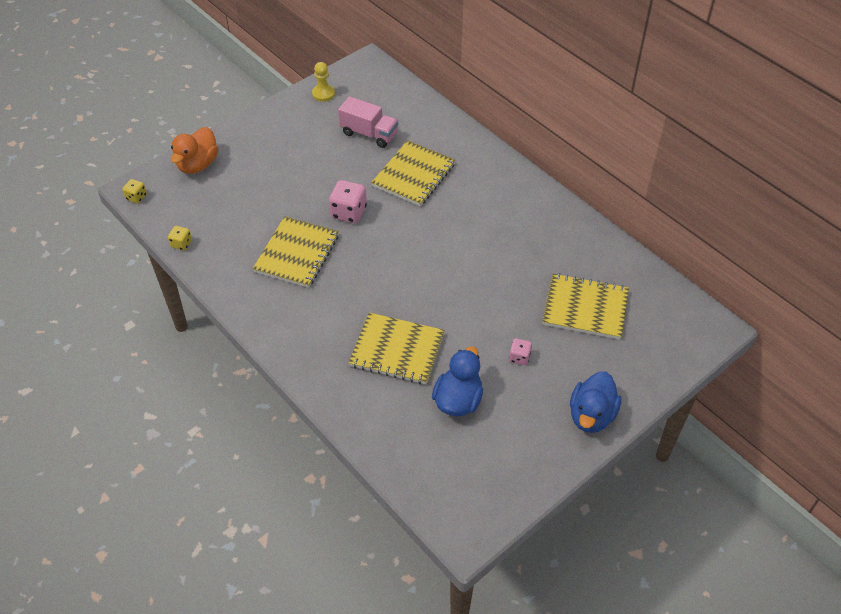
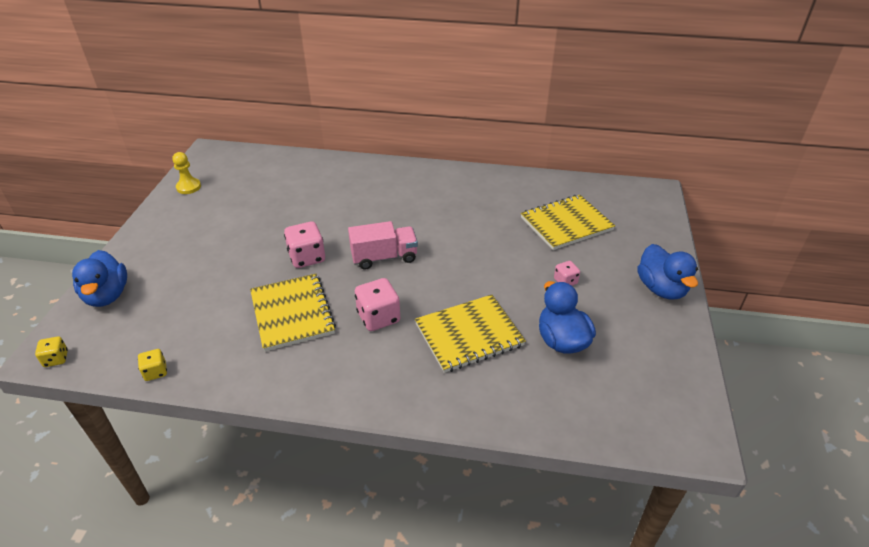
camera: 40 degrees left, 10 degrees down
orange duck [171,127,219,174] -> blue duck [72,250,127,307]
pink truck [338,96,398,148] -> pink truck moved to [348,221,418,270]
yellow notebook [371,140,455,206] -> none
none -> pink dice [355,278,400,331]

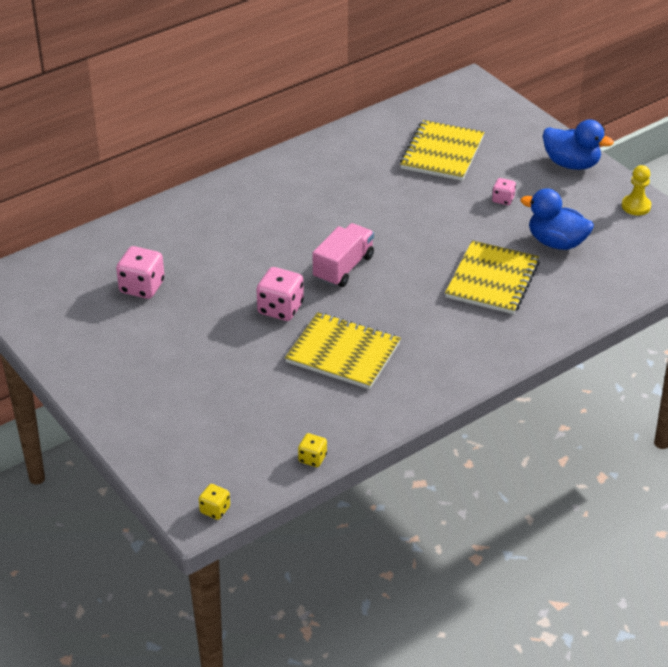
camera: 45 degrees left, 0 degrees up
blue duck [72,250,127,307] -> none
yellow pawn [172,152,201,194] -> yellow pawn moved to [622,165,651,215]
pink dice [355,278,400,331] -> pink dice moved to [116,246,164,299]

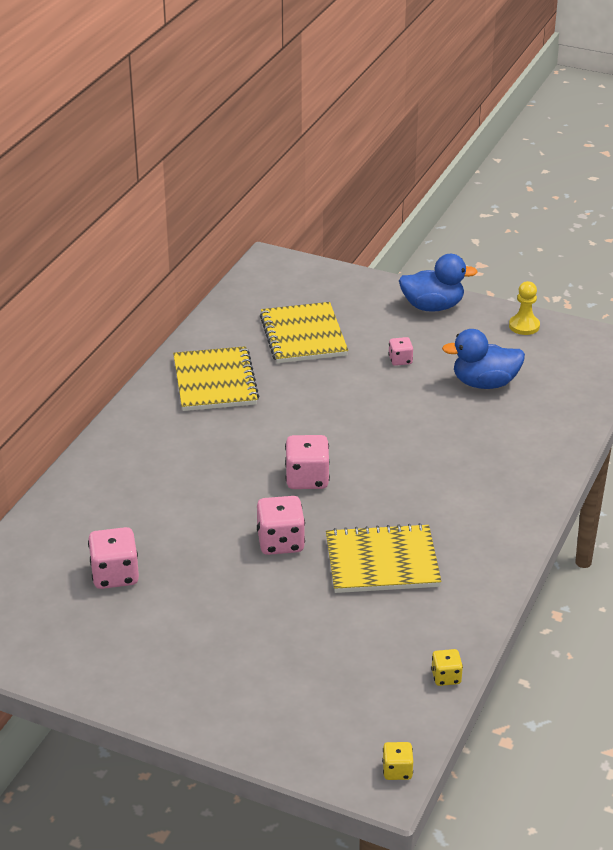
camera: 30 degrees left, 5 degrees down
pink truck [313,223,374,287] -> pink dice [285,435,330,489]
yellow notebook [445,240,540,314] -> yellow notebook moved to [173,346,259,411]

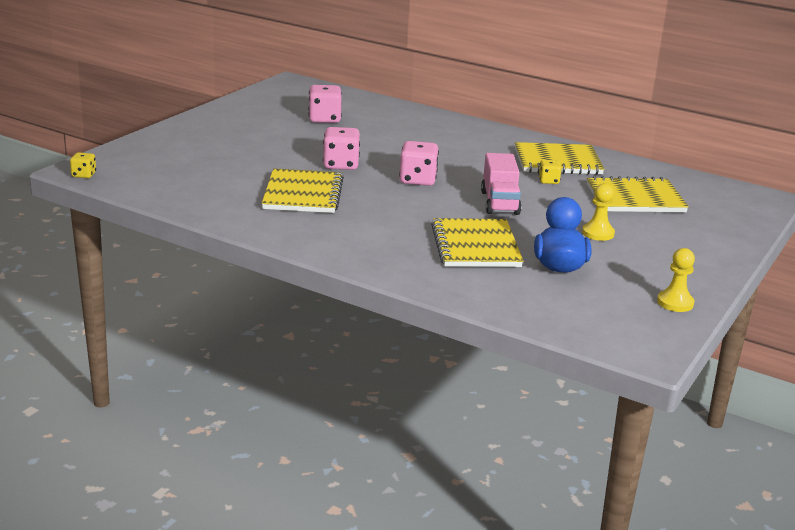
camera: 95 degrees right, 10 degrees down
pink dice [388,337,413,366] -> yellow pawn [582,183,615,241]
blue duck [399,254,478,312] -> none
yellow dice [431,649,463,686] -> yellow dice moved to [538,160,562,184]
none -> yellow notebook [431,218,523,267]
none -> pink truck [481,153,522,215]

